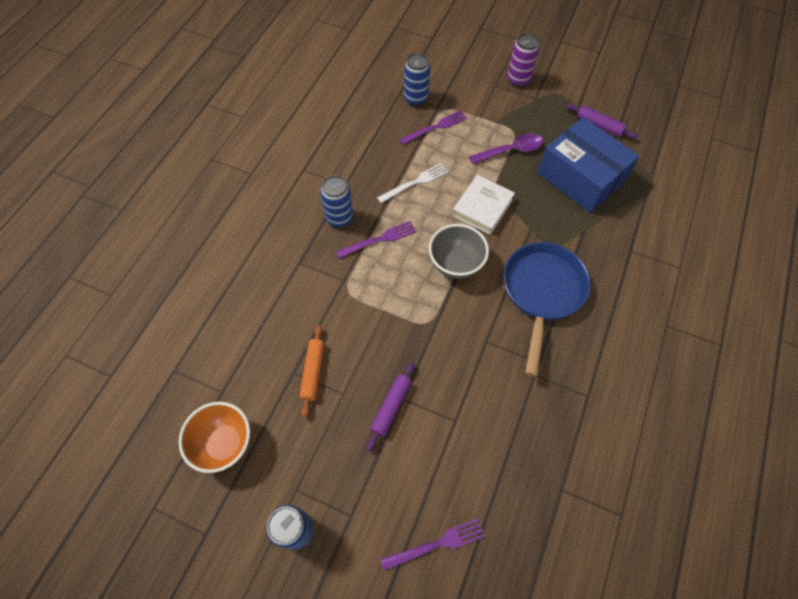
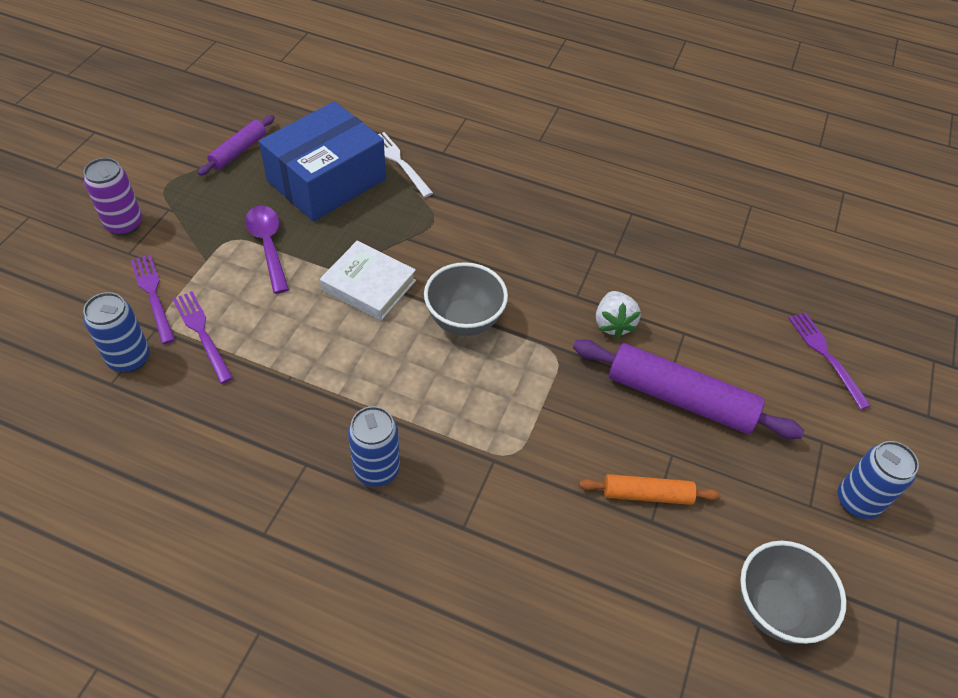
camera: 95 degrees left, 10 degrees down
orange bowl [179,402,250,473] -> grey bowl [740,541,846,644]
purple fork [336,221,416,259] -> purple fork moved to [131,254,175,344]
purple rolling pin [367,362,415,451] -> purple rolling pin [573,339,804,439], size x1.81
white fork [377,163,449,203] -> white fork moved to [378,132,433,197]
blue pan [503,242,591,377] -> none
none -> white strawberry [596,291,641,339]

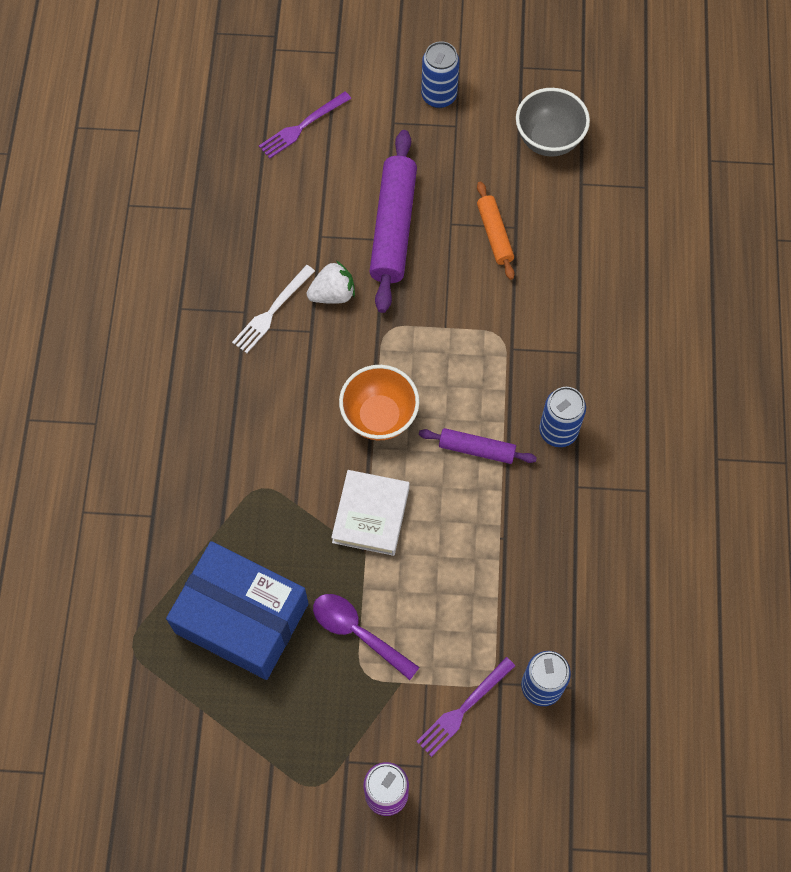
camera: 105 degrees left, 15 degrees up
purple fork [173,291,233,384] -> none
purple rolling pin [198,115,275,176] -> purple rolling pin moved to [419,428,537,464]
purple spoon [245,206,289,294] -> purple spoon turned 75 degrees clockwise [313,594,420,680]
white fork [378,132,433,197] -> white fork moved to [232,265,315,353]
grey bowl [424,262,508,336] -> orange bowl [339,365,419,441]

